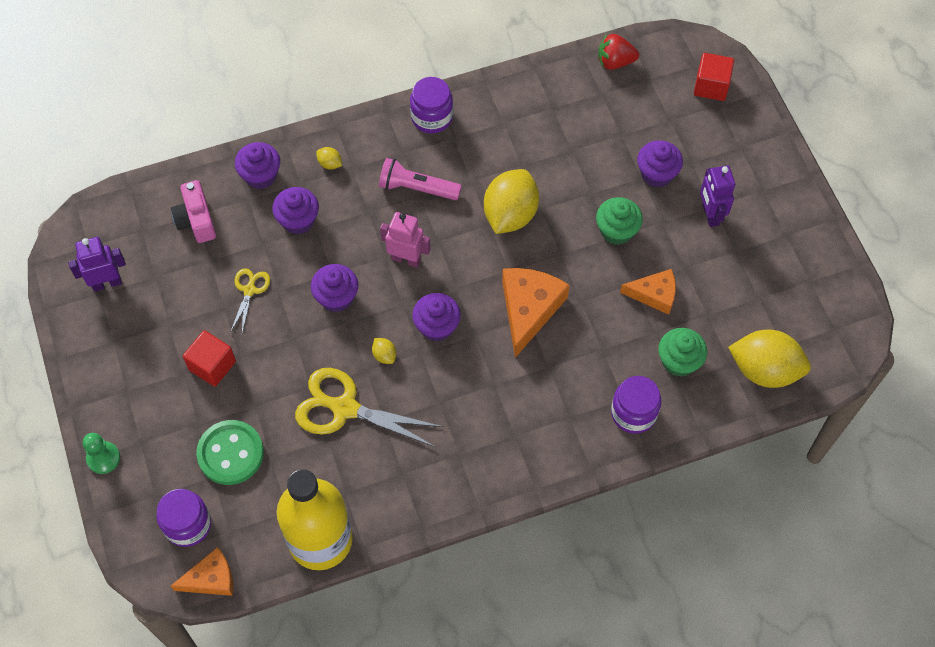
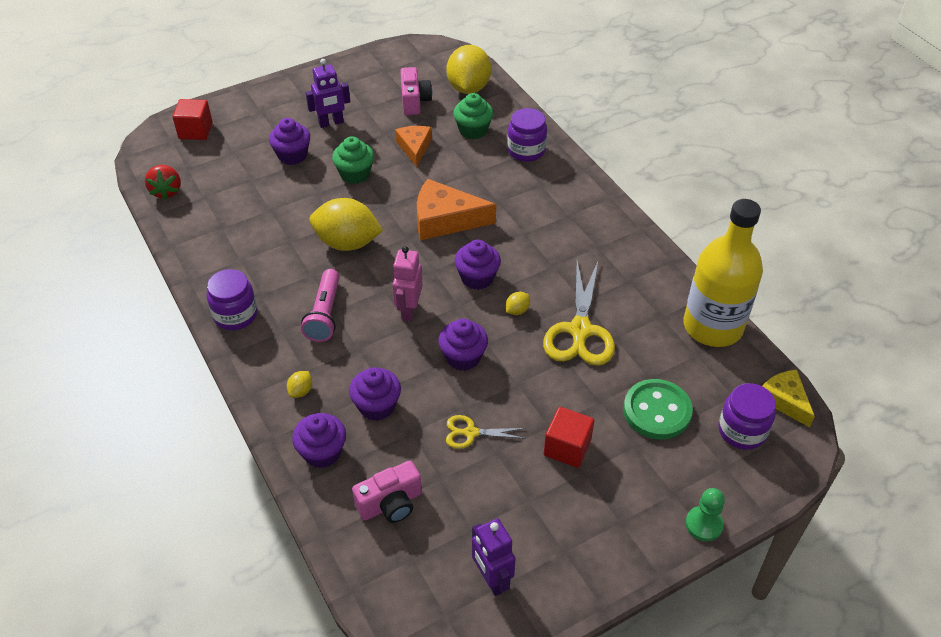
camera: 100 degrees left, 15 degrees down
orange cheese [171,547,233,596] -> yellow cheese [762,370,815,427]
none -> pink camera [400,67,432,115]

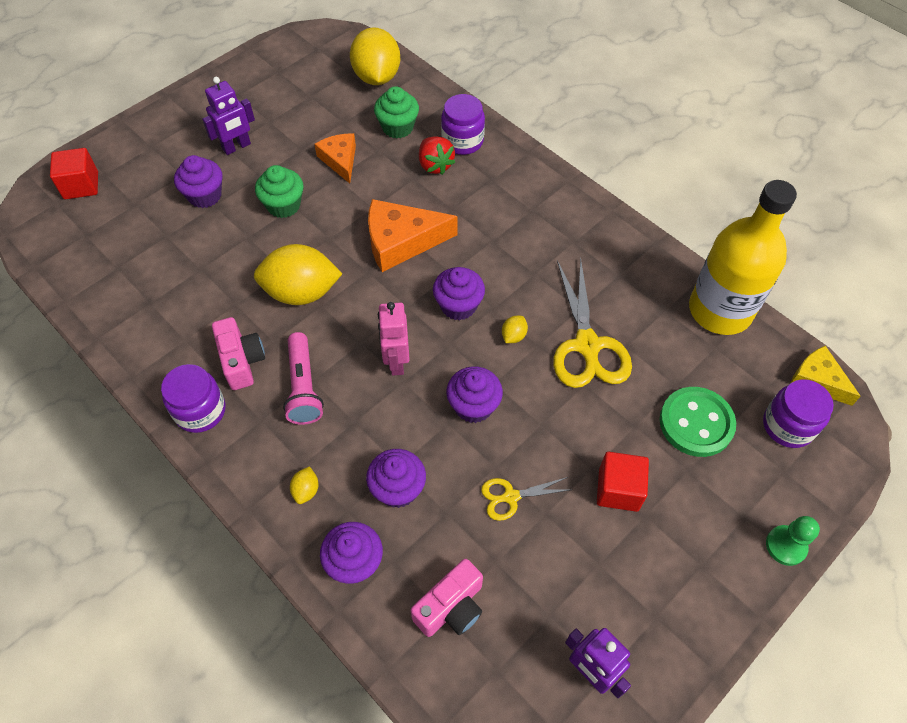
camera: 15 degrees left, 10 degrees up
red strawberry [145,165,181,200] -> red strawberry moved to [419,136,455,175]
pink camera [400,67,432,115] -> pink camera moved to [212,317,265,390]

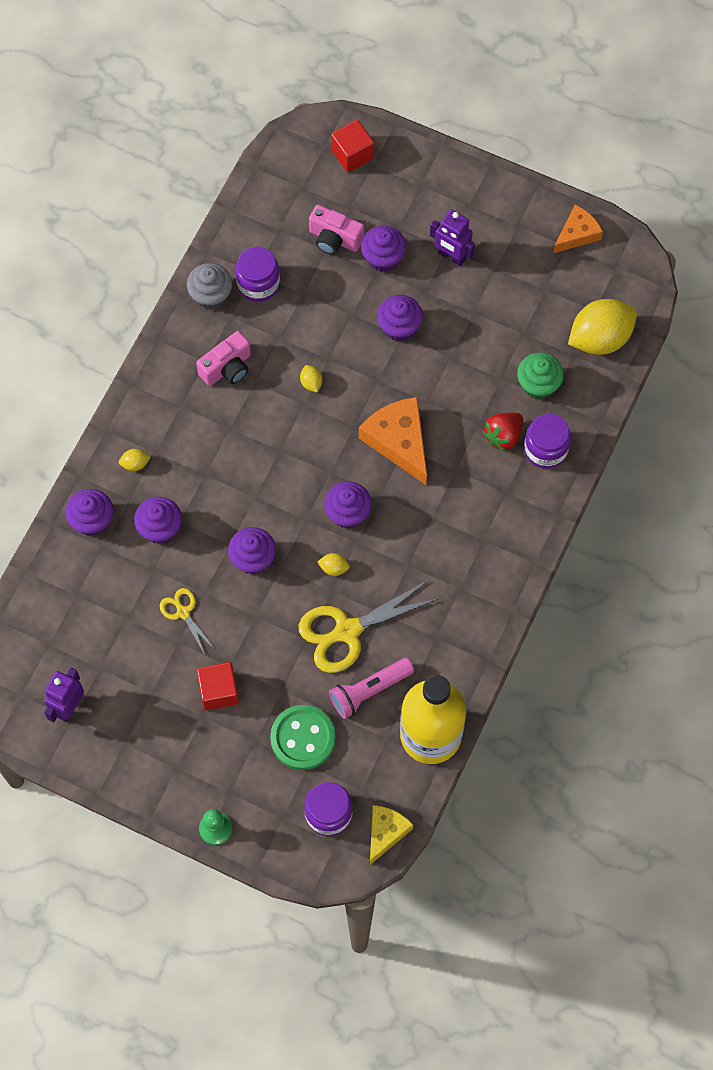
camera: 70 degrees right, 10 degrees up
purple jar [161,364,226,433] -> purple jar moved to [235,246,280,302]
yellow lemon [254,244,342,305] -> yellow lemon [300,365,323,393], size x0.41
green cupcake [255,165,303,218] -> purple cupcake [377,295,423,342]
pink flashlight [283,332,324,425] -> pink flashlight moved to [329,658,414,719]
orange cheese [314,134,356,184] -> orange cheese moved to [553,205,603,253]
pink robot [378,302,410,376] -> none
pink camera [411,559,483,637] -> pink camera moved to [309,205,364,255]
none -> grey cupcake [187,263,232,310]

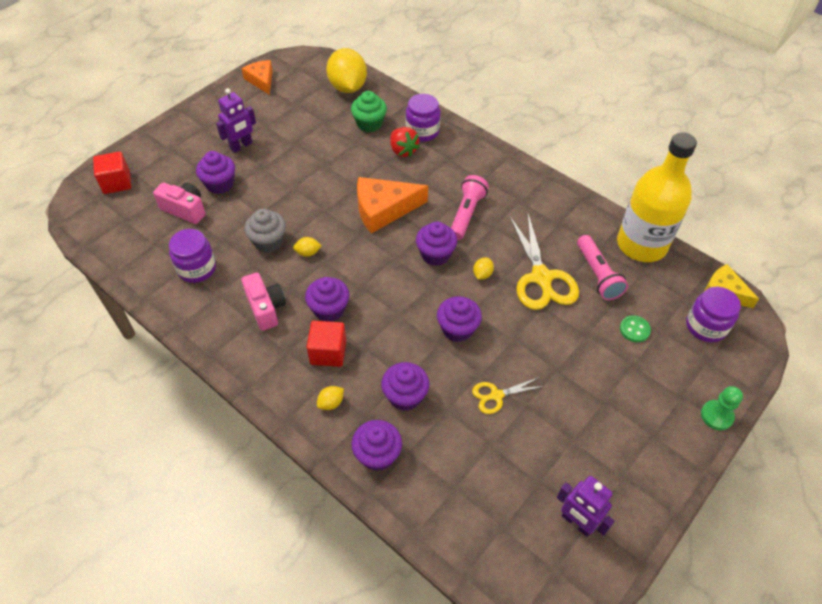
camera: 75 degrees left, 15 degrees down
yellow lemon [119,449,151,471] -> yellow lemon turned 45 degrees clockwise [317,386,344,410]
grey cupcake [187,263,232,310] -> grey cupcake moved to [244,209,286,253]
red cube [196,662,239,710] -> red cube moved to [307,321,346,367]
green button [270,705,336,770] -> green button [620,315,651,342], size x0.51
pink camera [309,205,364,255] -> pink camera turned 105 degrees counterclockwise [153,182,205,224]
purple cupcake [377,295,423,342] -> purple cupcake moved to [305,277,349,322]
none -> pink flashlight [451,175,489,240]

